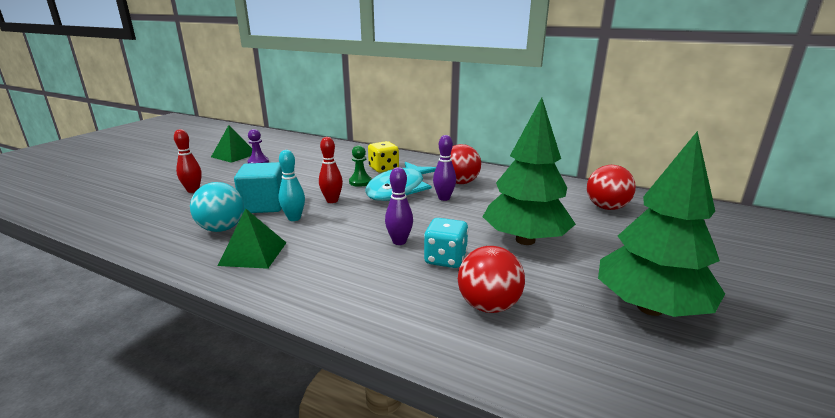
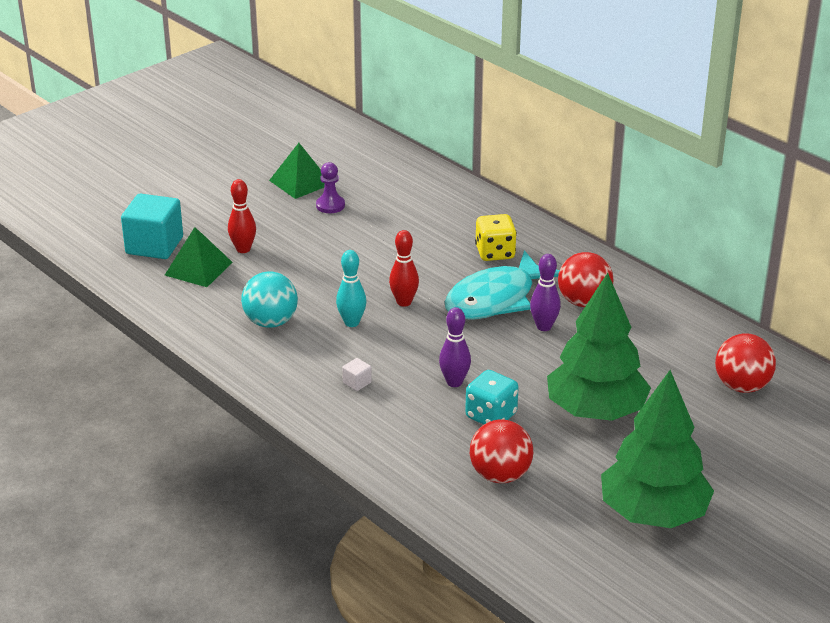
camera: 20 degrees right, 10 degrees up
green pyramid [218,208,287,269] -> green pyramid moved to [165,227,233,287]
turquoise cube [234,162,283,213] -> turquoise cube moved to [121,194,183,259]
green pawn [349,145,372,187] -> none
none -> white cube [342,358,372,391]

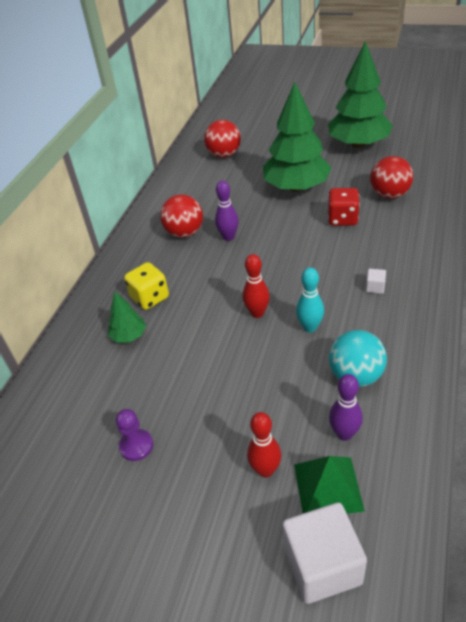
camera: 115 degrees left, 10 degrees up
turquoise cube [121,194,183,259] -> white cube [282,502,367,604]
green pyramid [269,143,325,199] -> none
purple bowling pin [439,307,471,387] -> purple bowling pin moved to [329,374,363,441]
turquoise fish [445,250,560,320] -> none
turquoise dice [465,370,519,425] -> red dice [328,188,360,226]
none -> green tree [108,292,146,342]

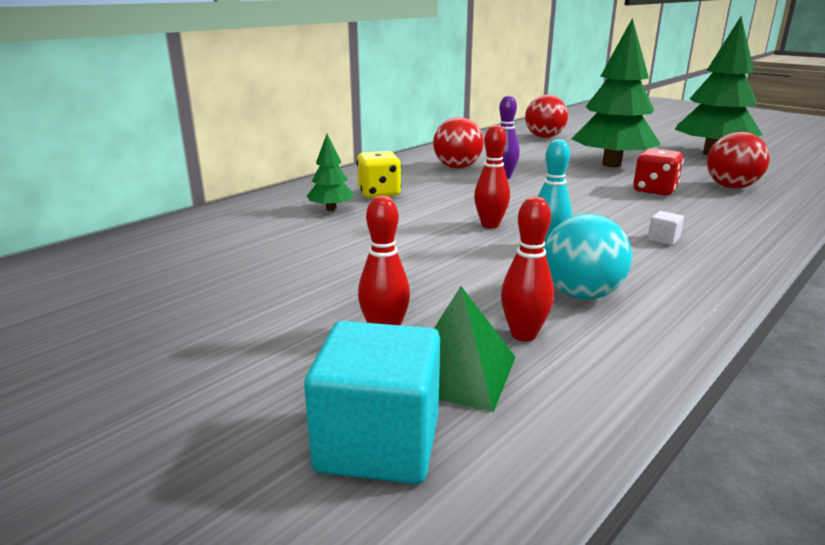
camera: 20 degrees right, 20 degrees down
purple pawn [116,409,153,461] -> none
white cube [282,502,367,604] -> turquoise cube [304,321,440,484]
purple bowling pin [329,374,363,441] -> red bowling pin [501,196,554,342]

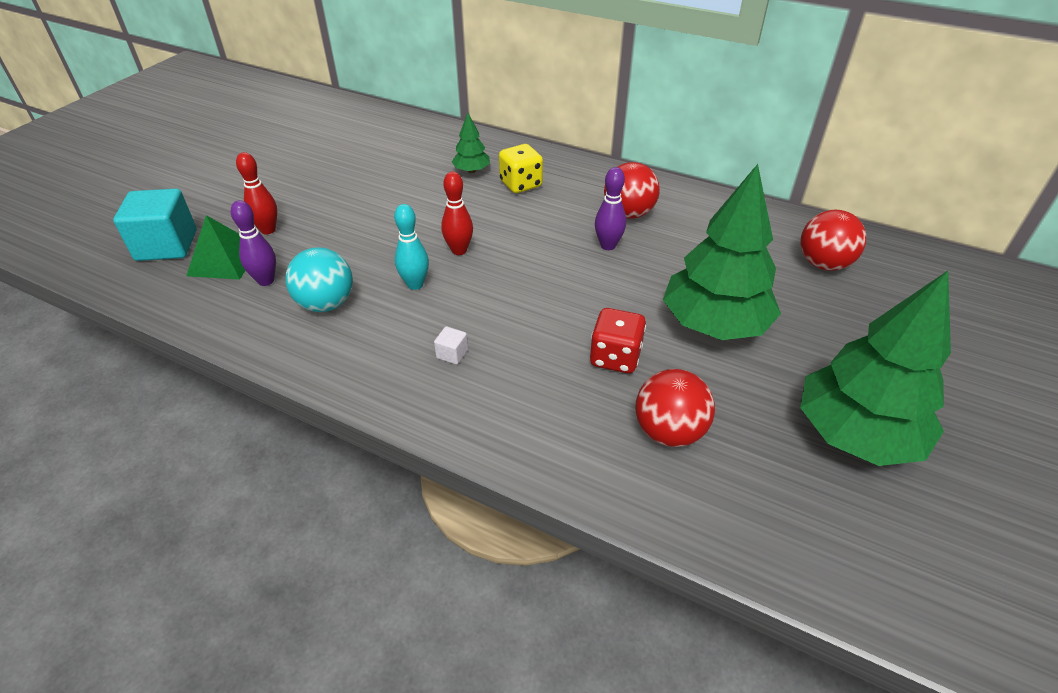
camera: 75 degrees right, 20 degrees up
red bowling pin [501,196,554,342] -> purple bowling pin [231,200,276,286]

